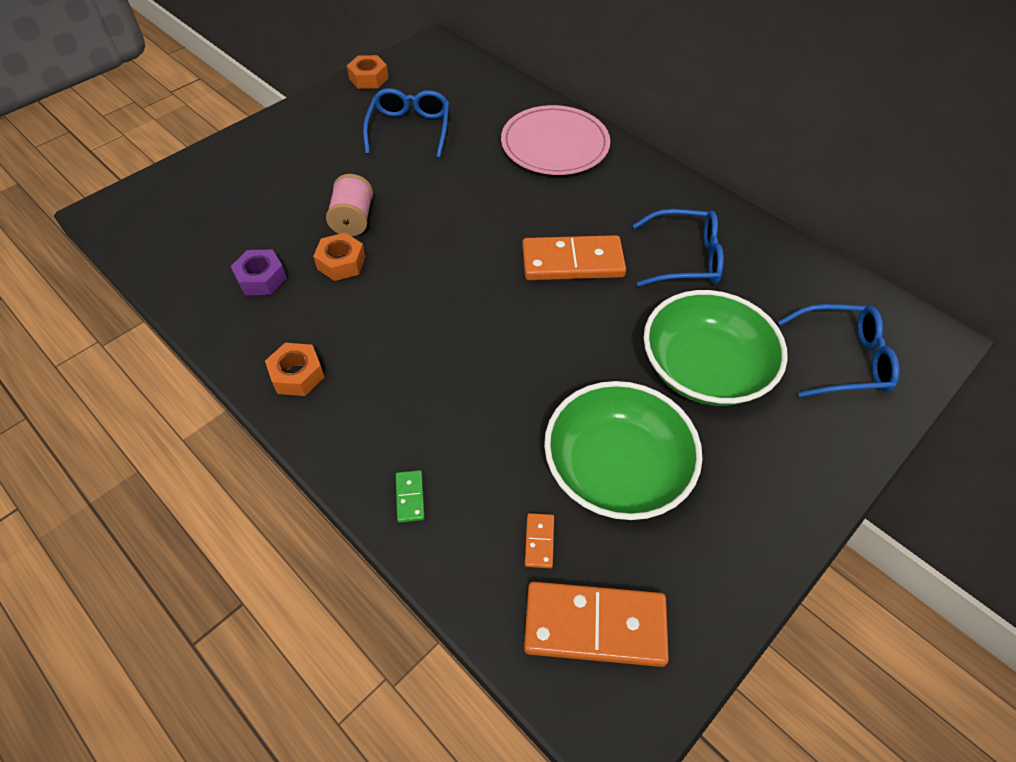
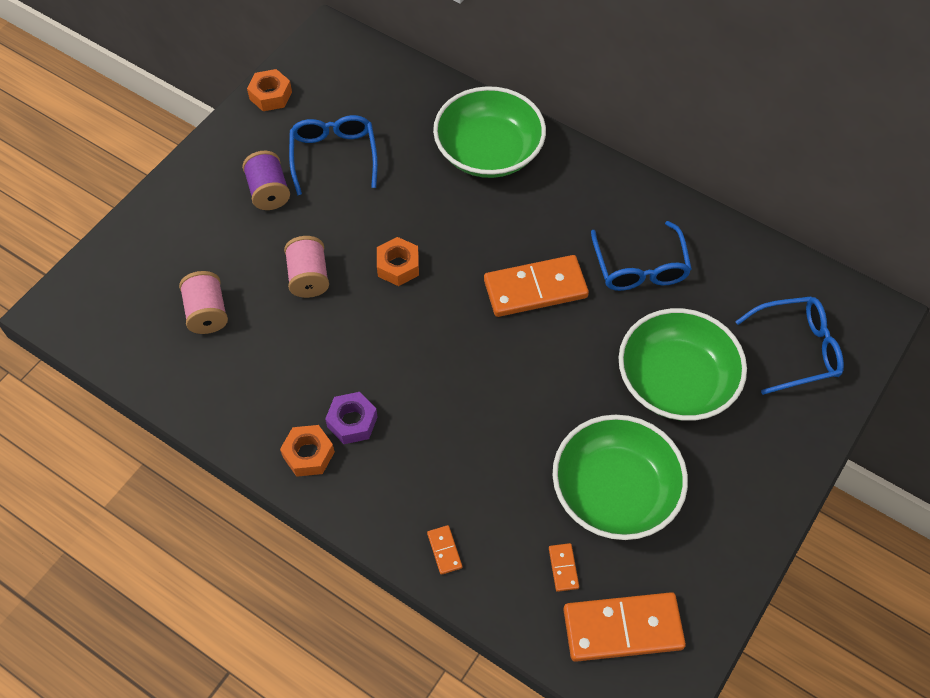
camera: 10 degrees left, 5 degrees up
purple nut [231,250,287,295] -> purple nut moved to [325,392,378,444]
orange nut [313,233,366,281] -> orange nut moved to [377,237,419,286]
green domino [396,470,425,523] -> orange domino [427,525,462,575]
pink plate [501,105,610,175] -> green bowl [433,86,546,178]
blue glasses [633,209,724,287] -> blue glasses turned 90 degrees clockwise [591,221,692,291]
none -> pink spool [179,271,228,334]
none -> purple spool [242,151,290,210]

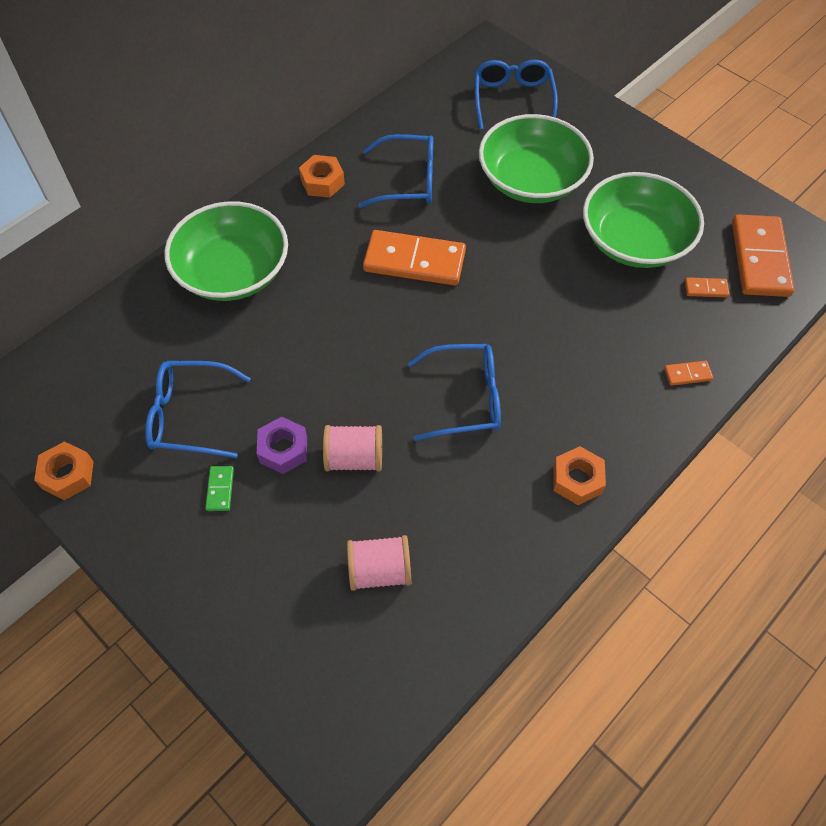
camera: 80 degrees left, 0 degrees up
purple spool [242,151,290,210] -> green domino [205,466,234,511]
purple nut [325,392,378,444] -> purple nut moved to [257,417,307,474]
orange nut [377,237,419,286] -> orange nut moved to [299,155,345,198]
orange domino [484,255,589,317] -> orange domino turned 75 degrees counterclockwise [363,230,466,286]
none -> blue glasses [408,344,501,441]

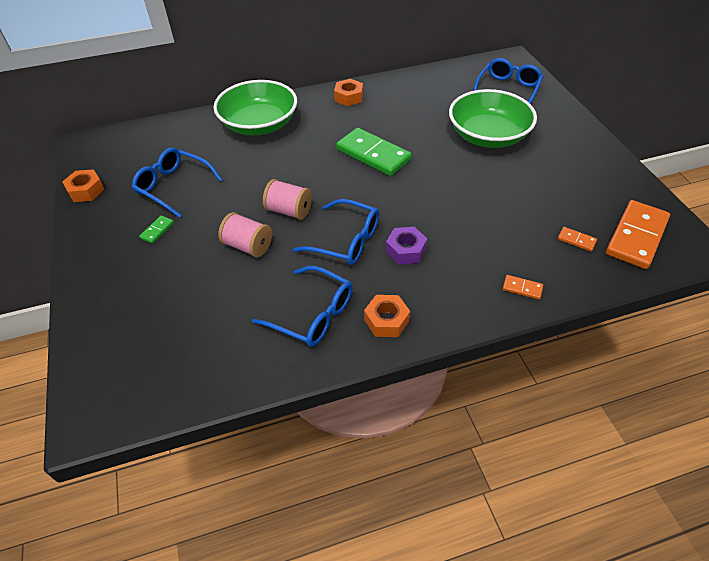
camera: 30 degrees right, 10 degrees down
purple nut [257,417,307,474] -> purple nut moved to [386,227,427,265]
pink spool [347,535,411,591] -> pink spool moved to [263,179,312,220]
blue glasses [358,134,433,208] -> blue glasses moved to [252,266,353,347]
orange domino [363,230,466,286] -> green domino [336,128,412,176]
green bowl [583,172,704,268] -> none

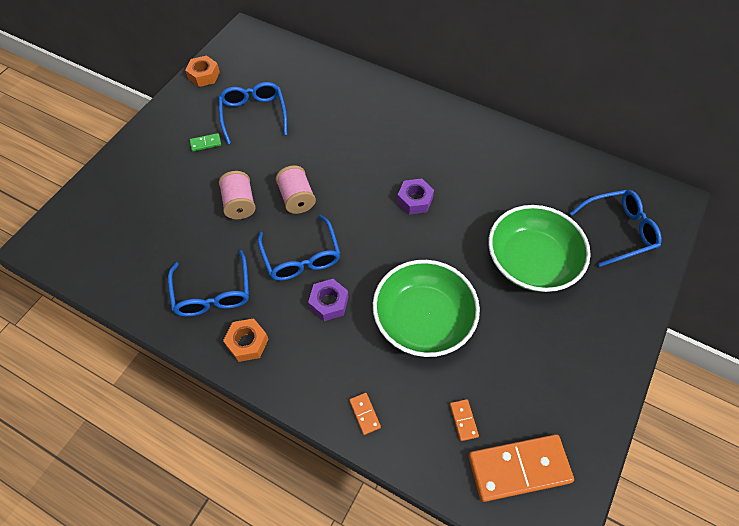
camera: 45 degrees right, 10 degrees up
green bowl [213,80,297,136] -> green bowl moved to [373,260,480,357]
orange nut [334,79,363,106] -> none
green domino [336,128,412,176] -> purple nut [397,178,434,215]

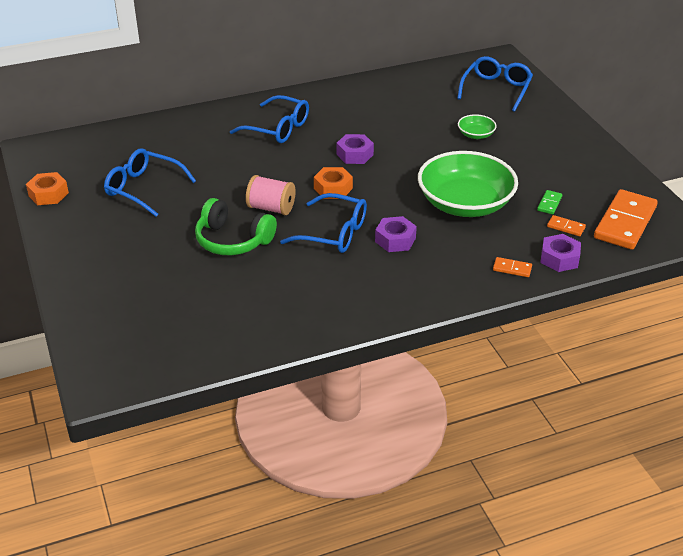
camera: 50 degrees left, 20 degrees down
blue glasses [168,250,249,317] -> blue glasses moved to [230,95,309,143]
green domino [190,133,221,151] -> green domino moved to [537,190,562,214]
pink spool [219,171,256,219] -> green headphones [195,198,277,256]
orange nut [223,318,269,362] -> orange nut moved to [314,167,353,199]
green bowl [488,205,591,292] -> green bowl [458,114,497,139], size x0.43
none -> purple nut [540,234,581,272]

